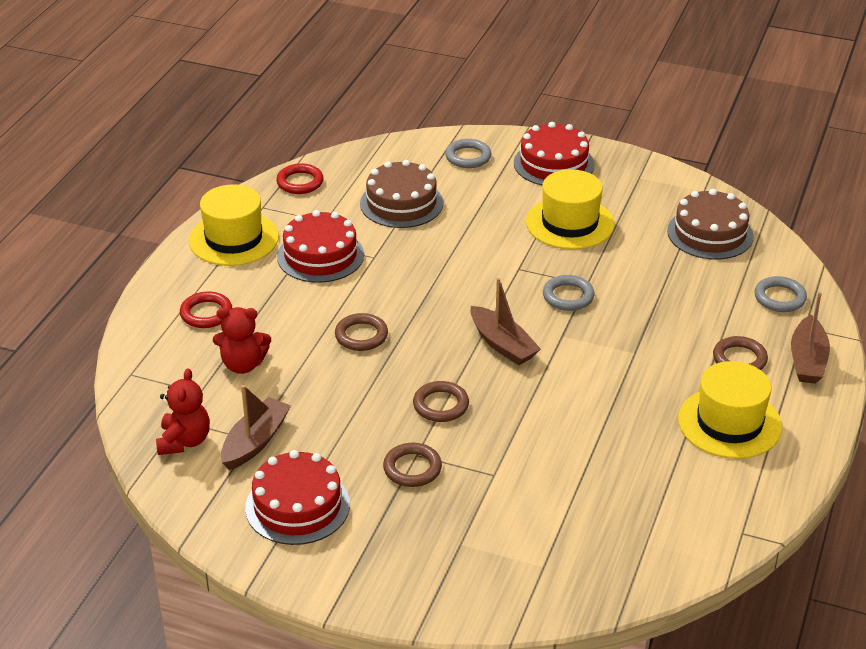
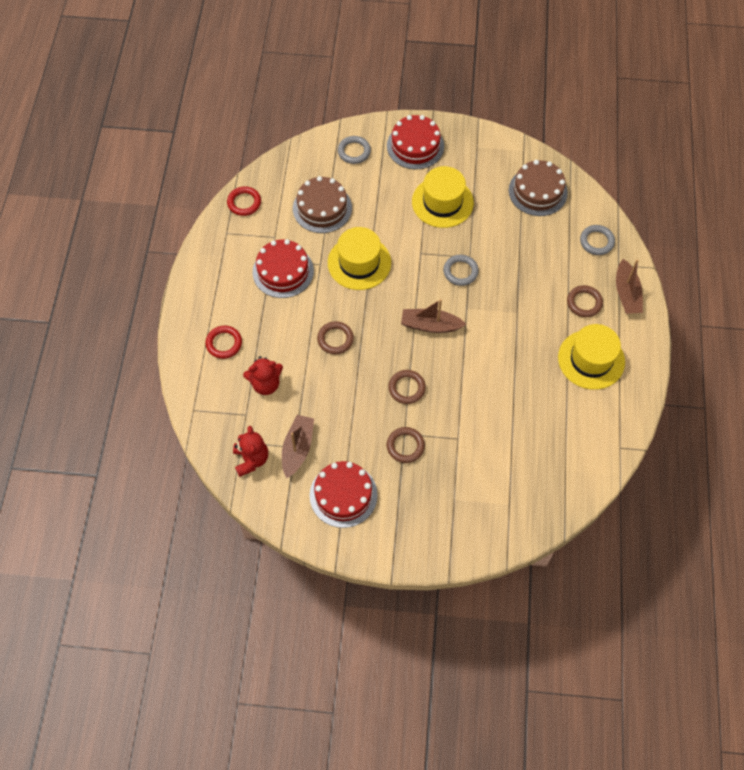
camera: 15 degrees left, 25 degrees up
yellow hat [189,184,279,266] -> yellow hat moved to [328,227,391,290]
brown boat [470,278,541,365] -> brown boat turned 150 degrees clockwise [401,299,466,333]

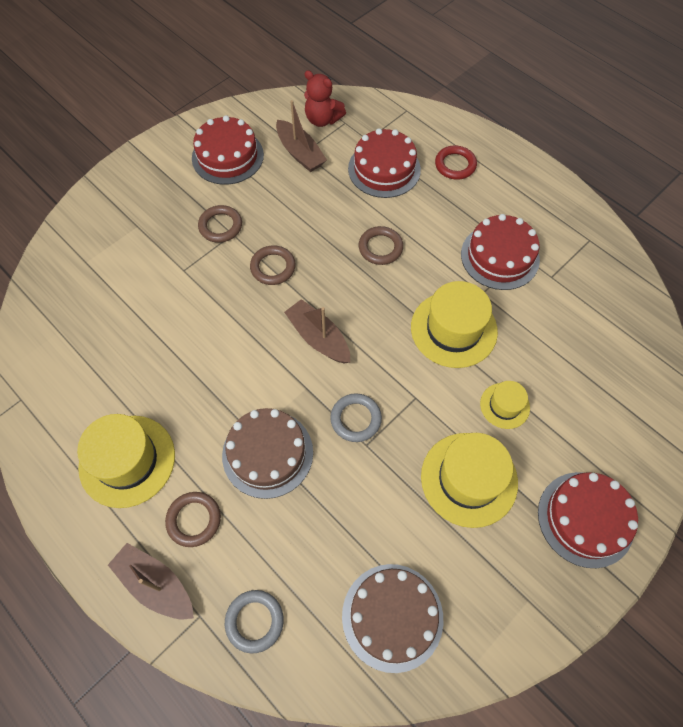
camera: 130 degrees right, 0 degrees up
red ring [227,186,261,216] -> none
red teddy bear [243,356,283,395] -> red cake [348,128,421,198]
brown cake [293,176,352,233] -> brown cake moved to [222,408,313,499]
grey ring [338,136,371,164] -> none
brown boat [401,299,466,333] -> brown boat turned 90 degrees counterclockwise [284,299,350,364]
none -> yellow hat [480,381,530,429]

